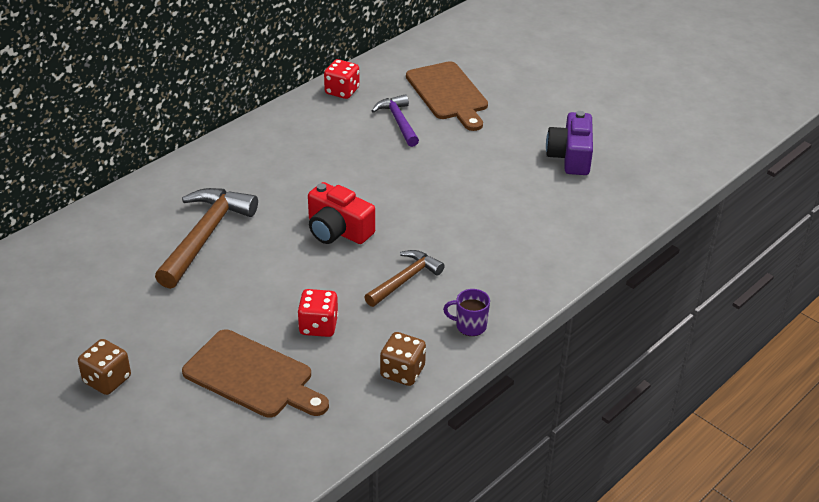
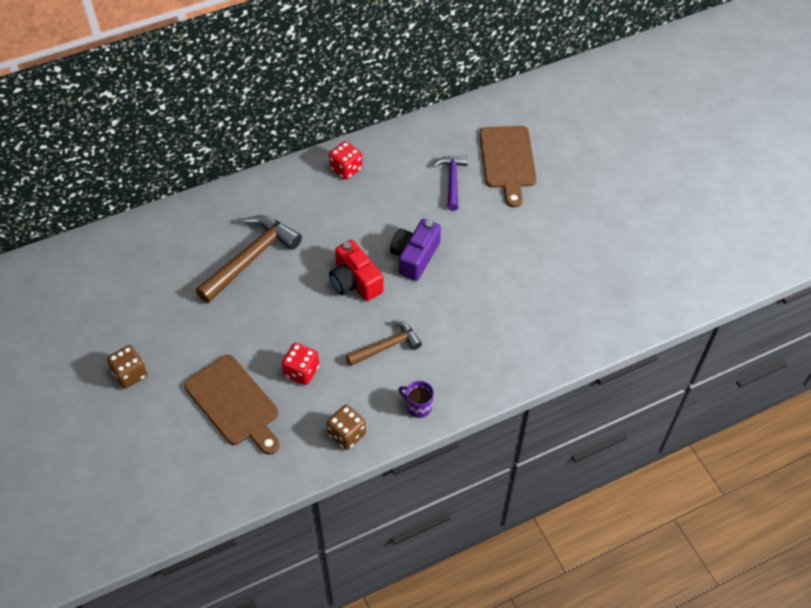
camera: 20 degrees right, 15 degrees up
red dice [324,59,360,99] -> red dice moved to [329,141,362,180]
purple camera [546,111,593,175] -> purple camera moved to [390,219,441,281]

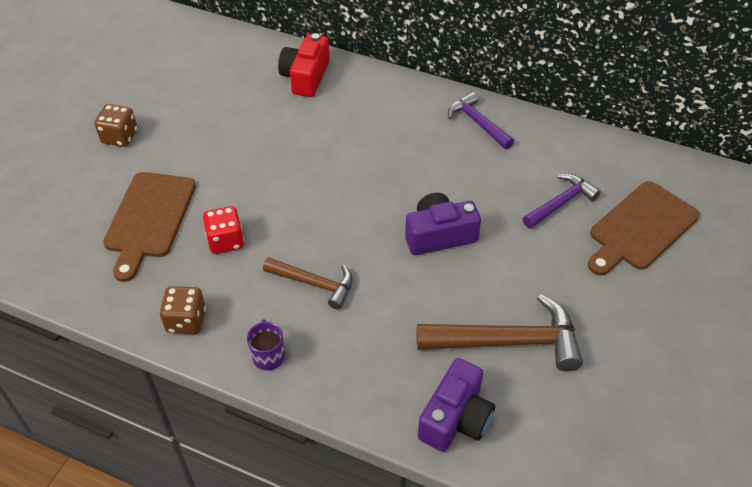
camera: 50 degrees right, 5 degrees down
brown hammer [196,215,302,303] -> brown hammer moved to [417,294,583,371]
red dice [329,141,362,180] -> purple hammer [448,92,514,149]
red camera [329,240,383,301] -> red camera moved to [278,33,330,97]
none -> purple camera [418,358,495,452]

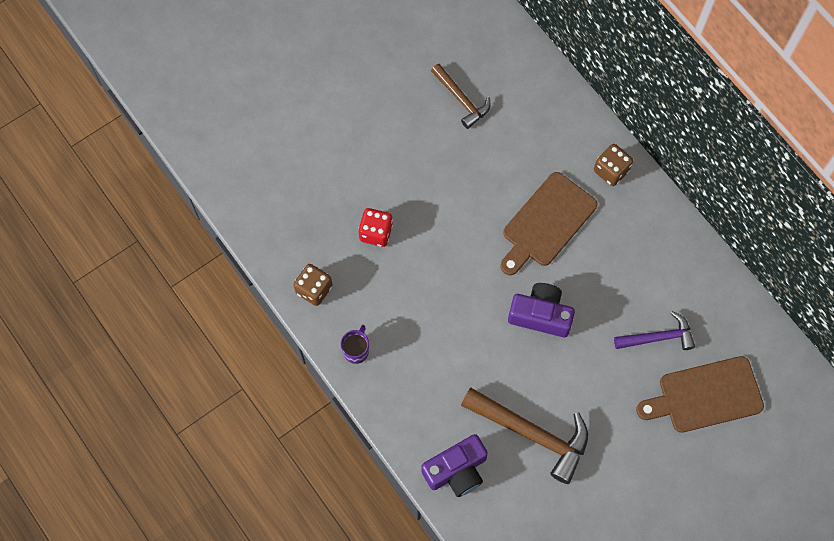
camera: 30 degrees right, 20 degrees up
brown dice [94,104,138,147] -> brown dice moved to [594,144,633,186]
brown cutting board [103,172,196,282] -> brown cutting board moved to [500,172,598,275]
brown hammer [263,257,352,310] -> brown hammer moved to [431,64,490,129]
red camera [278,33,330,97] -> none
purple hammer [448,92,514,149] -> none

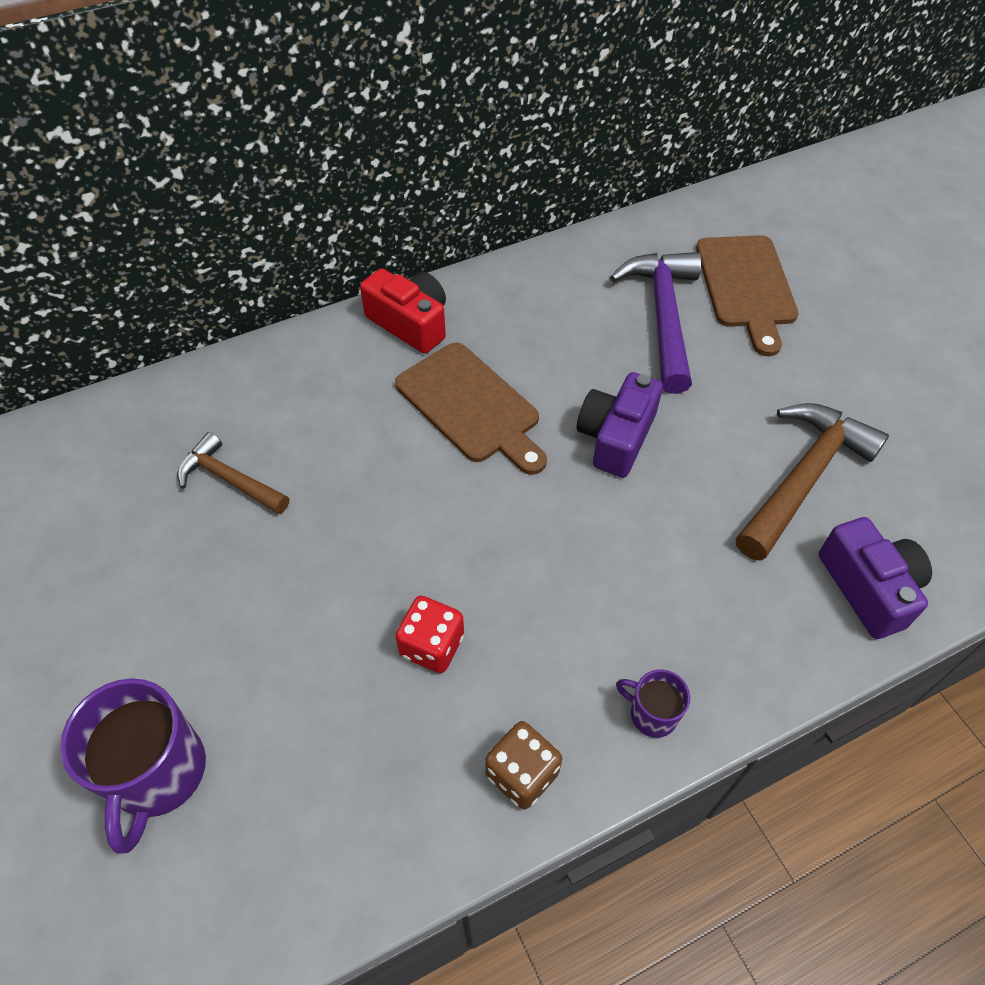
camera: 80 degrees left, 15 degrees down
brown hammer [431,64,490,129] -> brown hammer turned 120 degrees counterclockwise [177,432,289,514]
brown dice [594,144,633,186] -> red camera [360,268,446,354]
purple hammer [614,311,695,350] -> purple hammer [610,252,701,394], size x1.65
none -> purple mug [60,678,206,854]

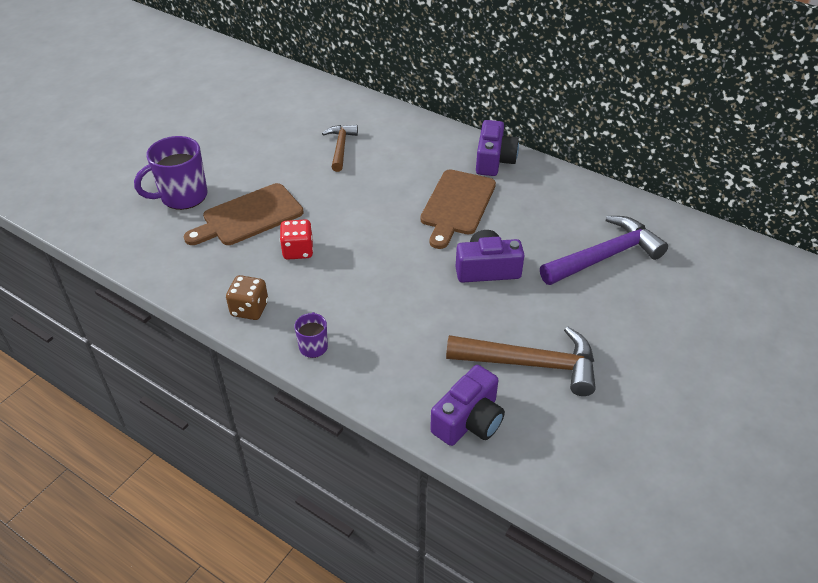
camera: 60 degrees right, 10 degrees down
red camera [360,268,446,354] -> purple camera [476,120,519,176]
brown cutting board [696,235,798,356] -> brown cutting board moved to [184,183,304,245]

